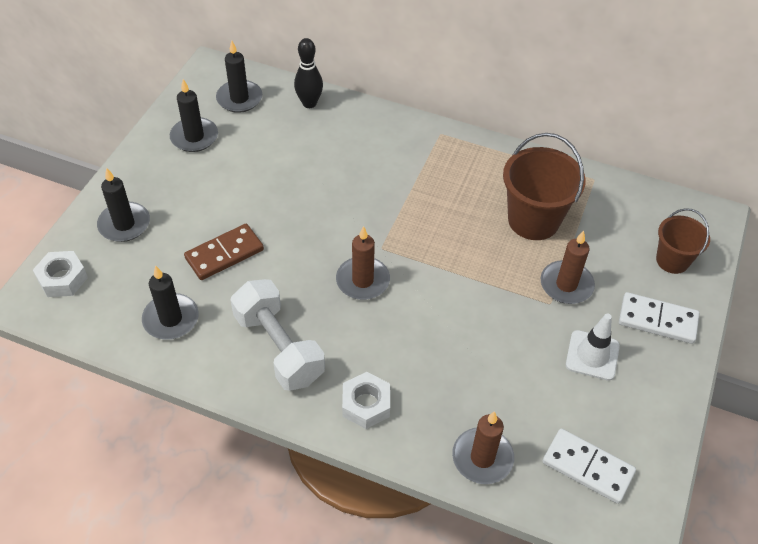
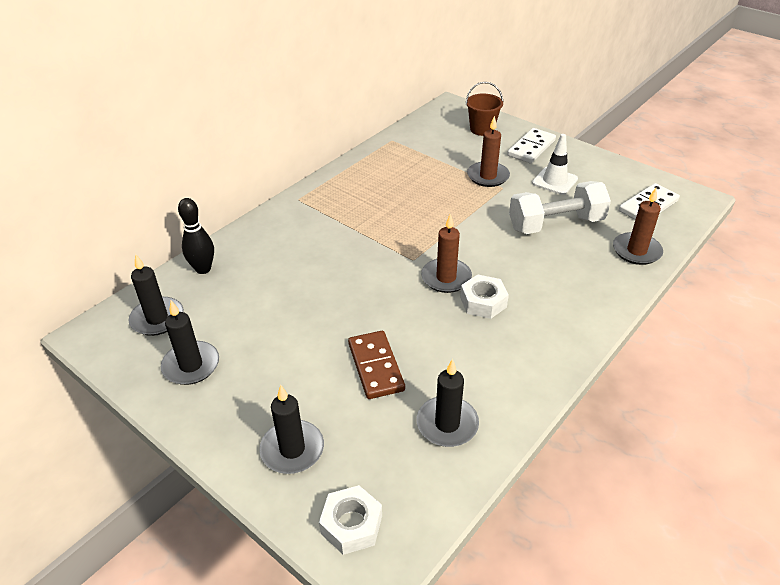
camera: 70 degrees left, 10 degrees down
white dumbbell [231,279,325,391] -> white dumbbell moved to [509,181,611,234]
white nut [342,372,390,429] -> white nut moved to [460,274,509,319]
brown bucket [503,133,586,240] -> none

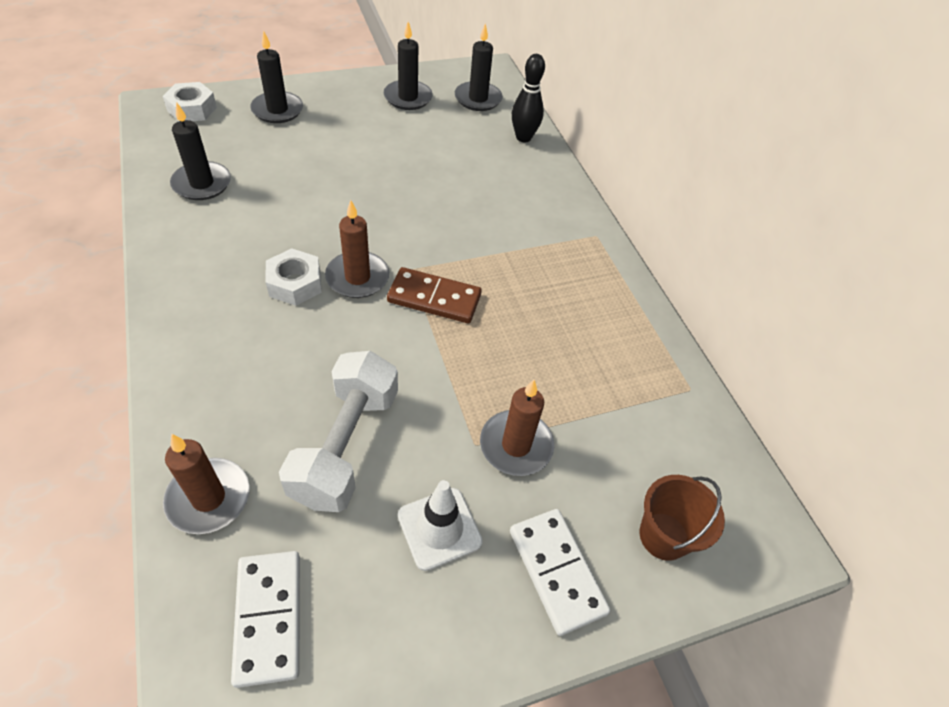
camera: 115 degrees right, 10 degrees up
brown domino [348,331,405,399] -> brown domino moved to [387,267,482,323]

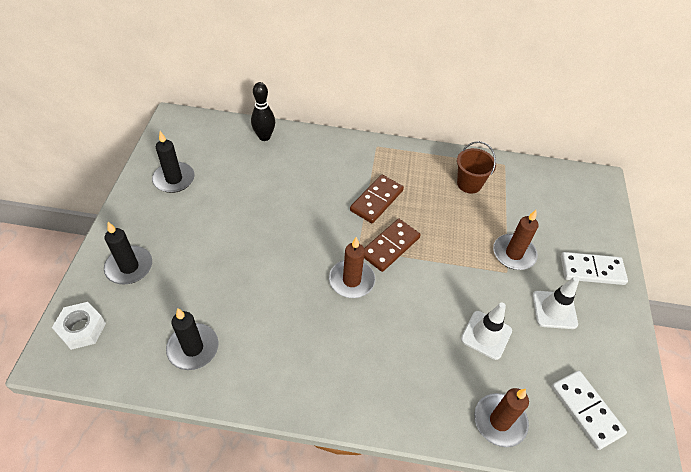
camera: 60 degrees left, 0 degrees up
white domino [231,551,300,688] -> white domino turned 45 degrees clockwise [551,371,627,450]
white nut [266,248,322,306] -> none
white dumbbell [279,351,398,512] -> white traffic cone [461,303,512,360]
black candle [455,24,503,111] -> none
brown bucket [640,475,725,561] -> brown bucket moved to [457,141,496,193]
none -> brown domino [350,175,404,223]

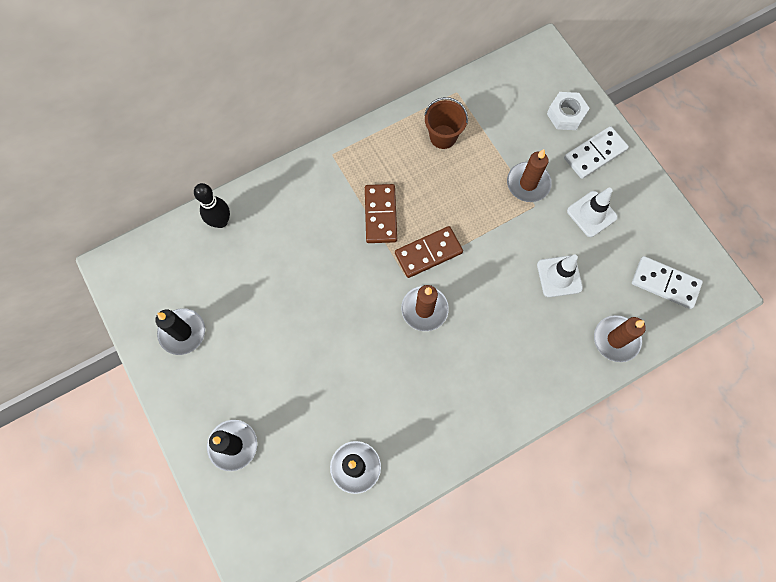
camera: 35 degrees left, 20 degrees up
white nut [52,302,106,350] -> white nut moved to [547,92,590,130]
brown domino [364,219,420,272] -> brown domino turned 60 degrees clockwise [395,226,463,278]

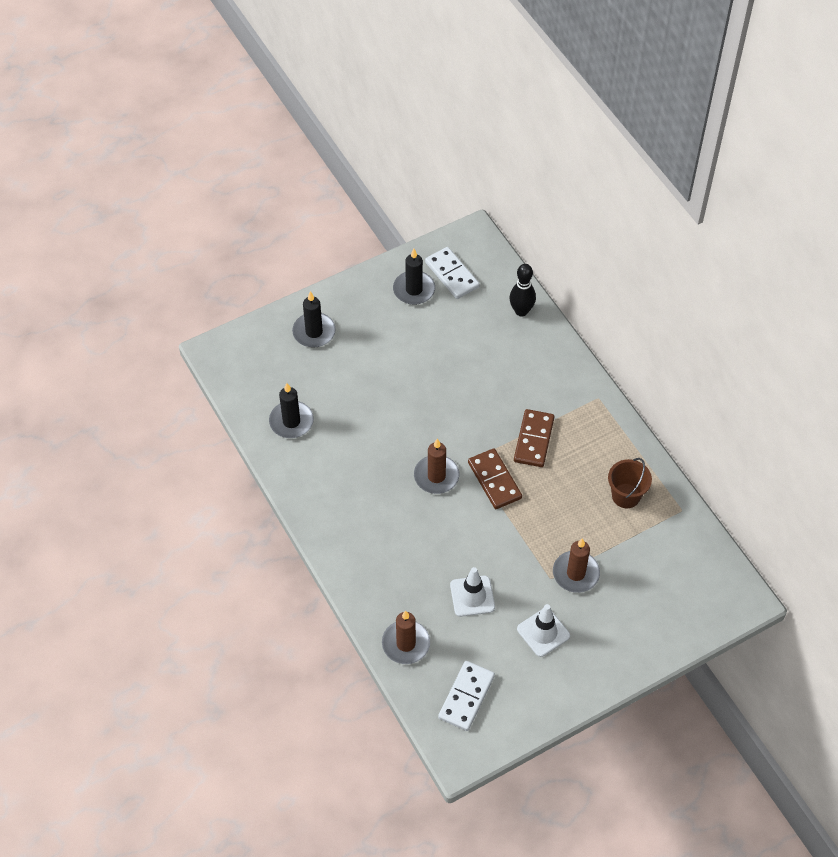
camera: 90 degrees right, 15 degrees down
brown domino [365,184,397,243] -> brown domino turned 75 degrees counterclockwise [514,409,554,467]
white nut [547,92,590,130] -> none
white domino [564,126,629,179] -> white domino moved to [425,247,480,299]

